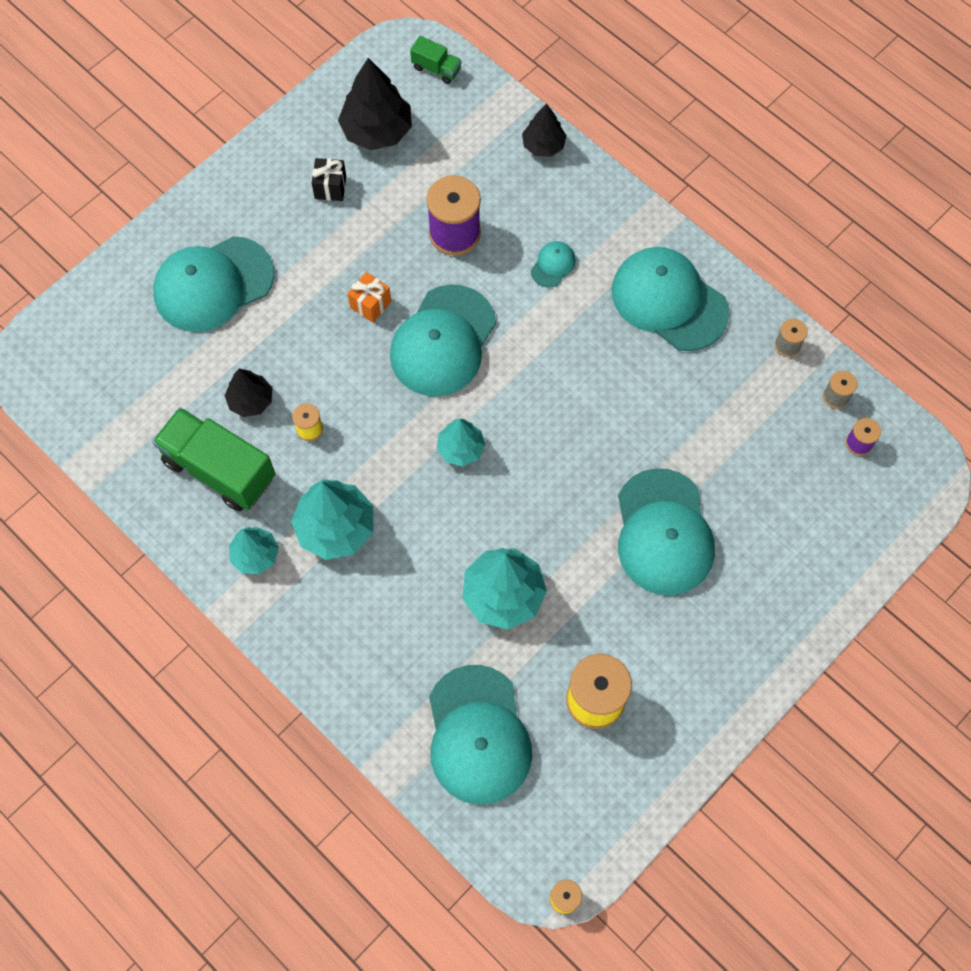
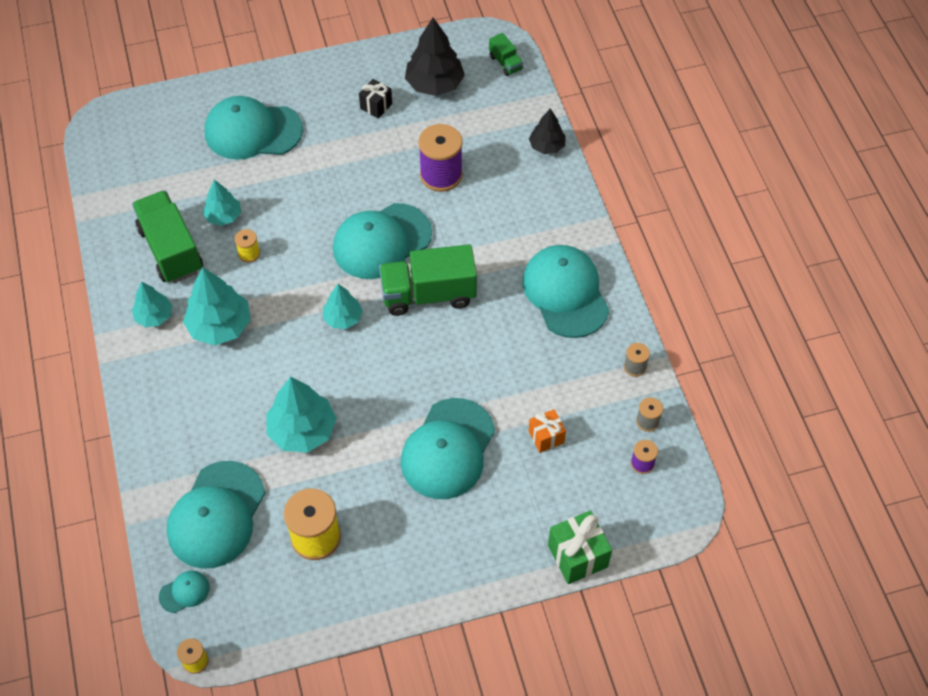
camera: 30 degrees right, 10 degrees down
black tree [224,369,272,417] -> turquoise tree [203,180,241,226]
orange gift [348,272,391,323] -> orange gift moved to [529,409,566,453]
turquoise cap [531,241,576,288] -> turquoise cap moved to [159,571,210,613]
none -> green truck [379,244,477,316]
none -> green gift [548,510,612,584]

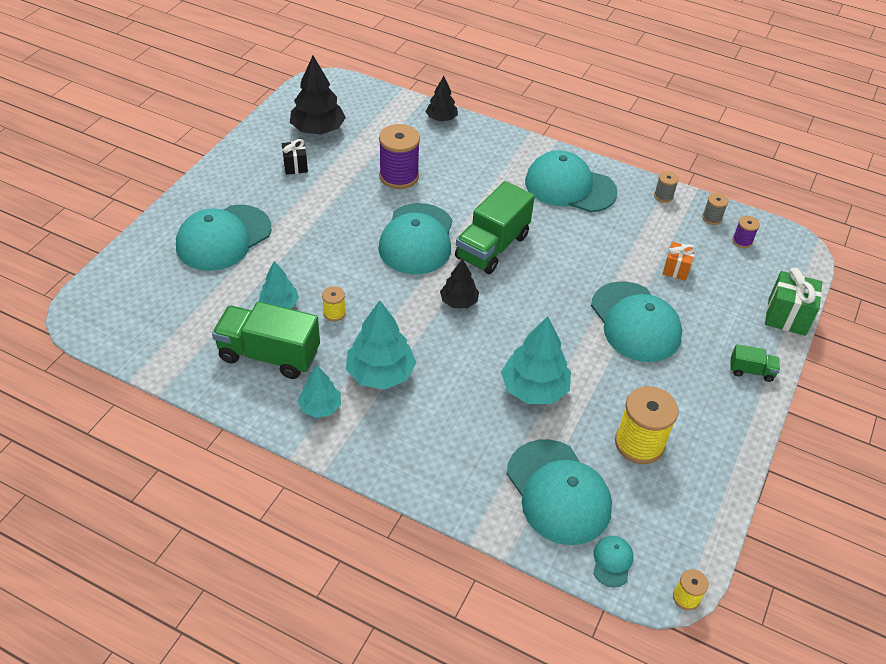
camera: 50 degrees left, 10 degrees down
turquoise tree [323,284,363,329] -> black tree [440,258,479,308]
green truck [489,33,523,76] -> green truck moved to [730,344,780,382]

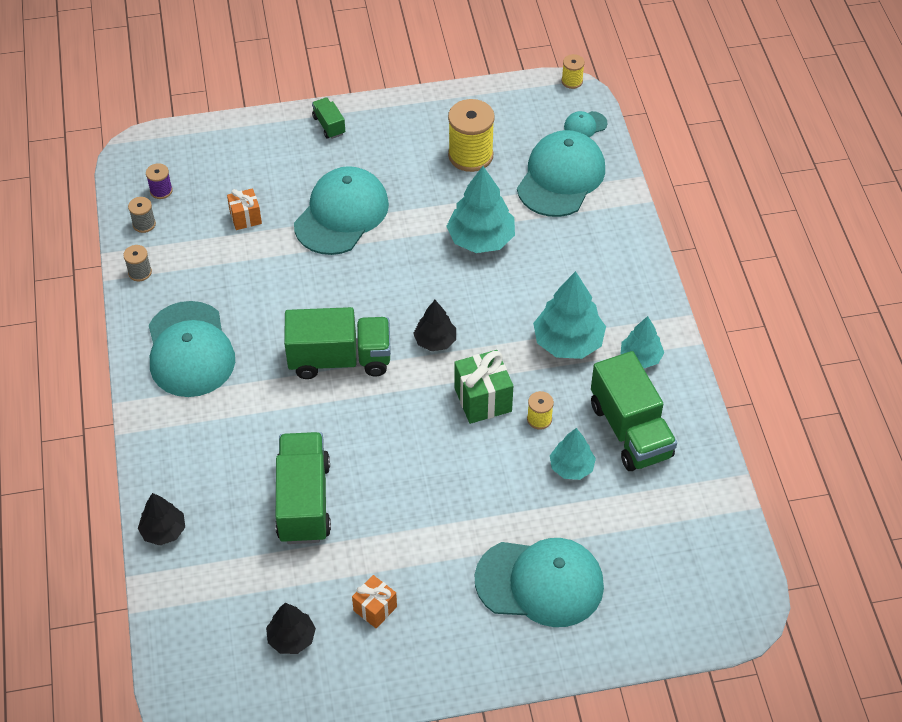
camera: 125 degrees left, 5 degrees up
black gift [282,139,308,175] -> orange gift [352,575,397,629]
black tree [290,56,346,135] -> black tree [266,603,316,654], size x0.60
turquoise cap [378,203,452,275] -> none
purple spool [379,124,420,189] -> green truck [275,432,331,544]
green gift [765,267,822,336] -> green gift moved to [454,350,513,424]

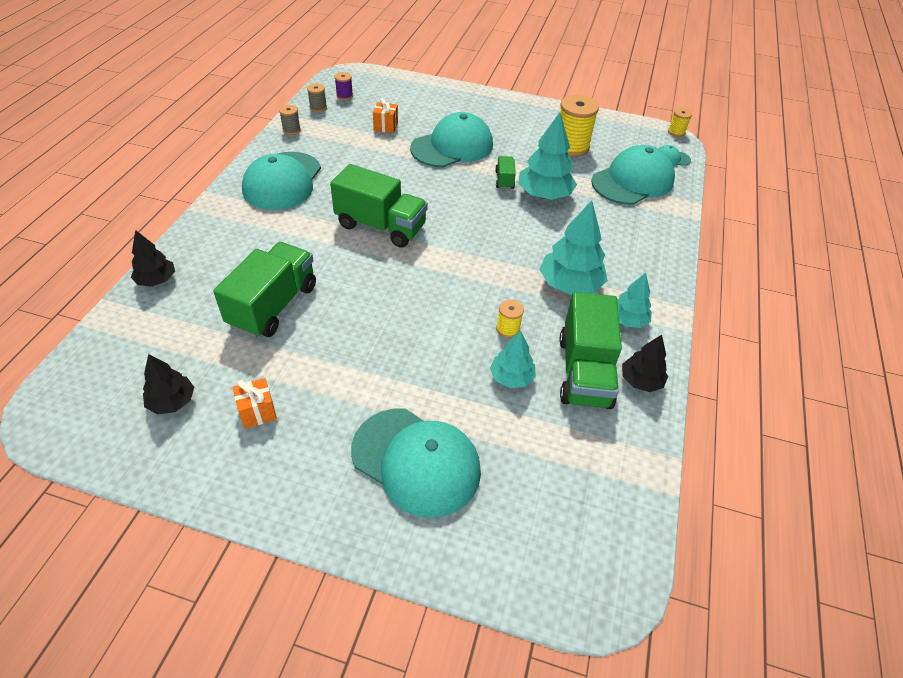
camera: 25 degrees right, 5 degrees down
green truck [312,97,345,139] -> green truck moved to [495,156,516,189]
black tree [413,300,456,351] -> black tree moved to [622,335,668,392]
green gift [454,350,513,424] -> none

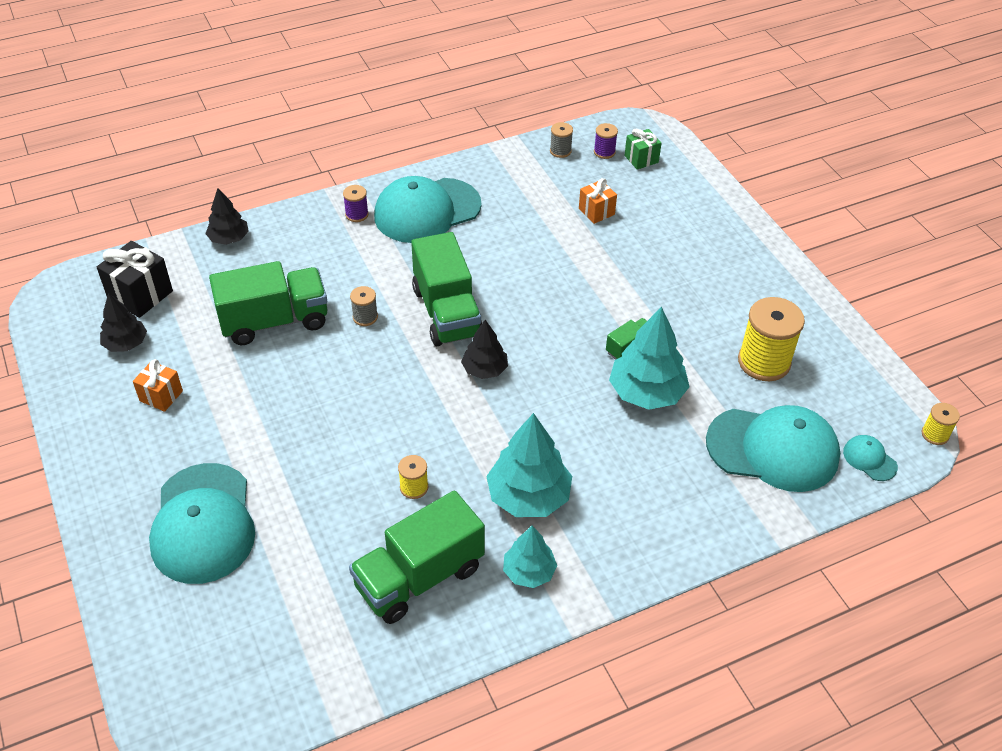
camera: 50 degrees right, 0 degrees up
grey spool [279,105,301,135] -> grey spool moved to [350,286,378,326]
turquoise cap [410,112,493,167] -> none
turquoise tree [490,330,536,388] -> none
black tree [622,335,668,392] -> black tree moved to [461,320,508,379]
none -> black gift [97,241,173,318]
none -> purple spool [343,185,369,222]
none -> green gift [624,129,662,170]

